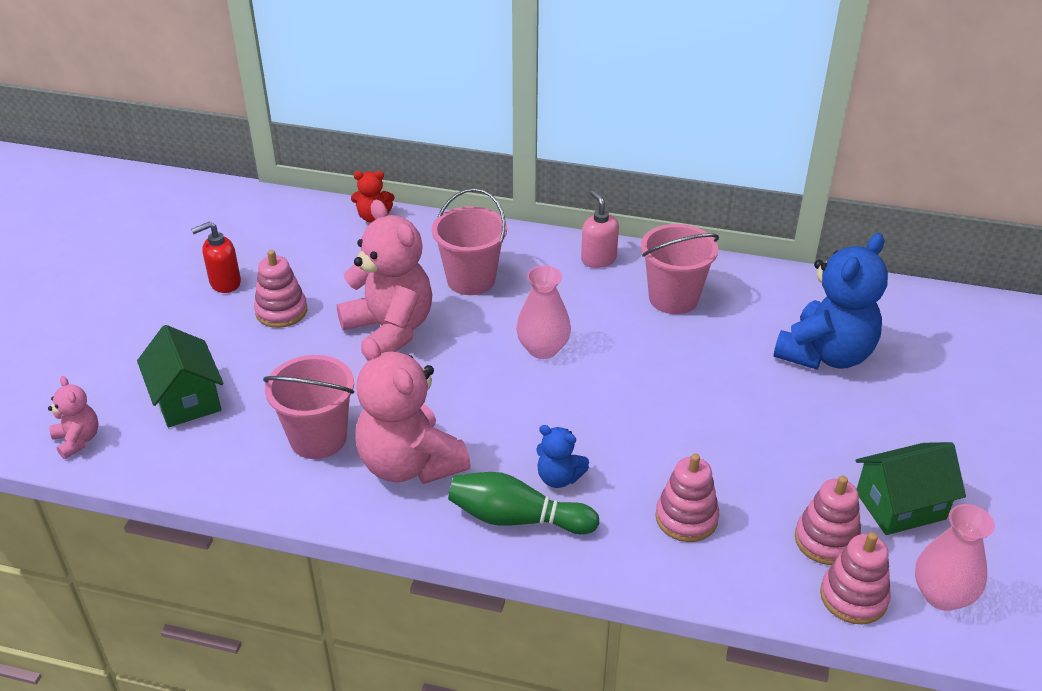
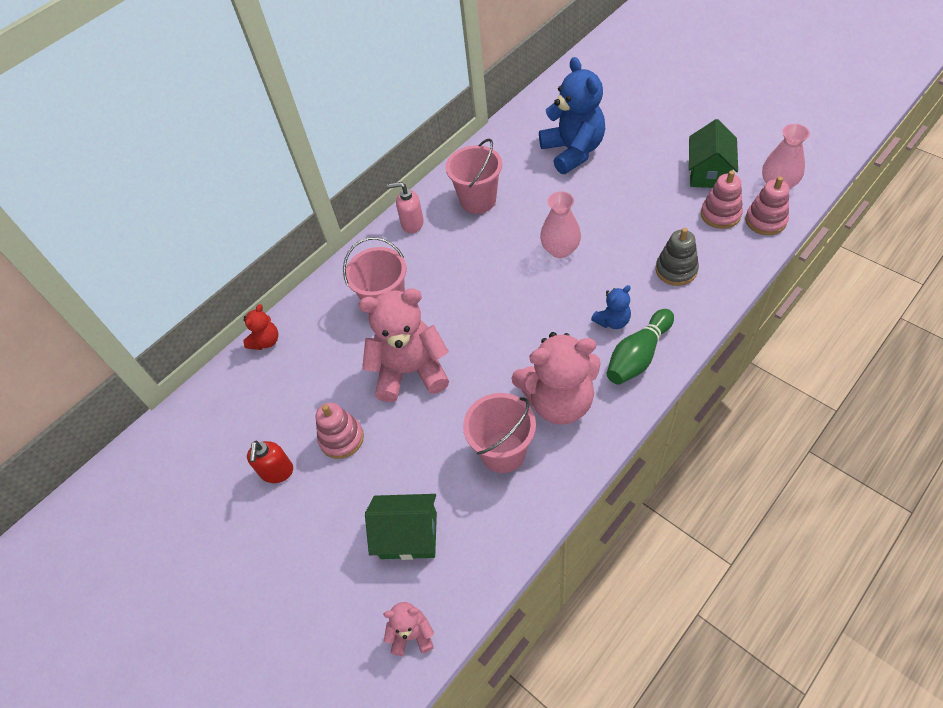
camera: 55 degrees left, 15 degrees up
pink vase [516,265,571,359] -> pink vase moved to [540,191,581,258]
pink stacking toy [655,453,719,542] -> grey stacking toy [656,228,699,286]

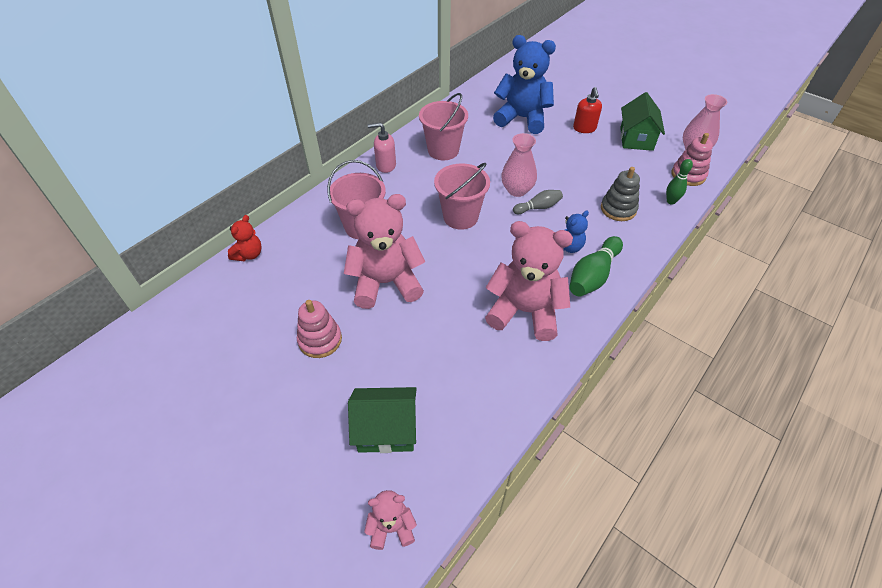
camera: 10 degrees left, 5 degrees down
red soap dispenser [247,441,293,483] -> red soap dispenser moved to [573,87,602,133]
pink bucket [463,393,536,473] -> pink bucket moved to [434,163,490,230]
pink teddy bear [511,332,601,425] -> pink teddy bear turned 150 degrees counterclockwise [485,221,573,341]
blue teddy bear [539,57,605,174] -> blue teddy bear turned 45 degrees counterclockwise [493,35,556,134]
pink stacking toy [701,170,743,229] -> none
none -> grey bowling pin [513,190,563,214]
none -> green bowling pin [666,159,693,205]

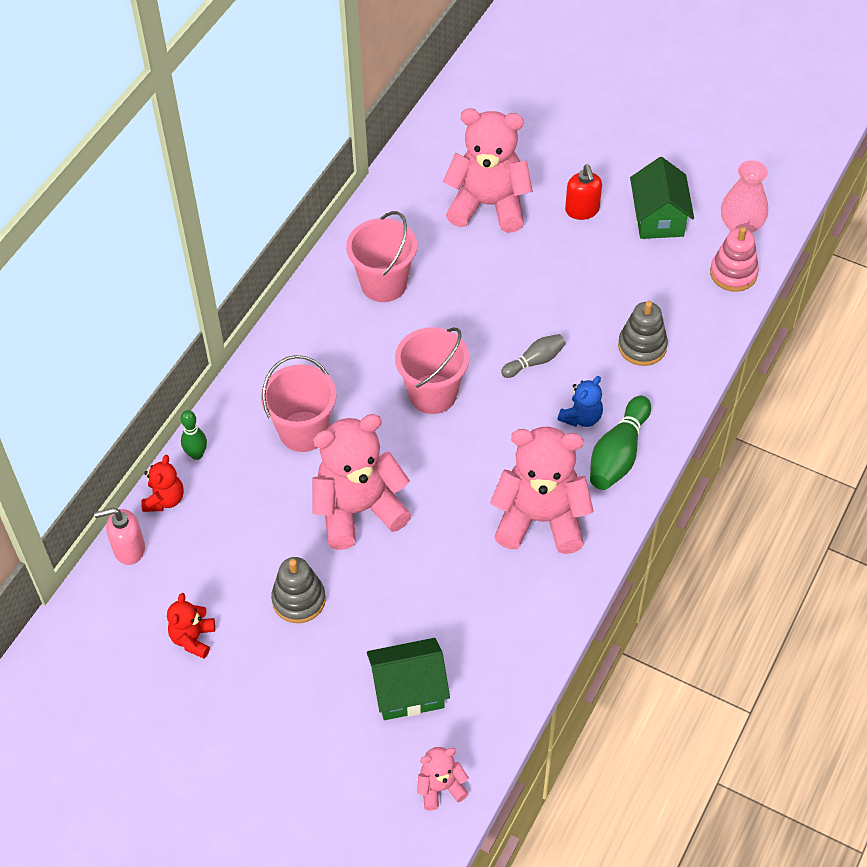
camera: 10 degrees left, 5 degrees up
pink stacking toy [297,300,342,358] -> grey stacking toy [271,557,326,623]
pink soap dispenser [368,123,396,173] -> pink soap dispenser moved to [94,508,145,565]
blue teddy bear [493,35,556,134] -> pink teddy bear [443,108,533,233]
pink vase [501,133,537,197] -> none
green bowling pin [666,159,693,205] -> green bowling pin moved to [181,410,207,460]
none -> red teddy bear [167,593,215,659]

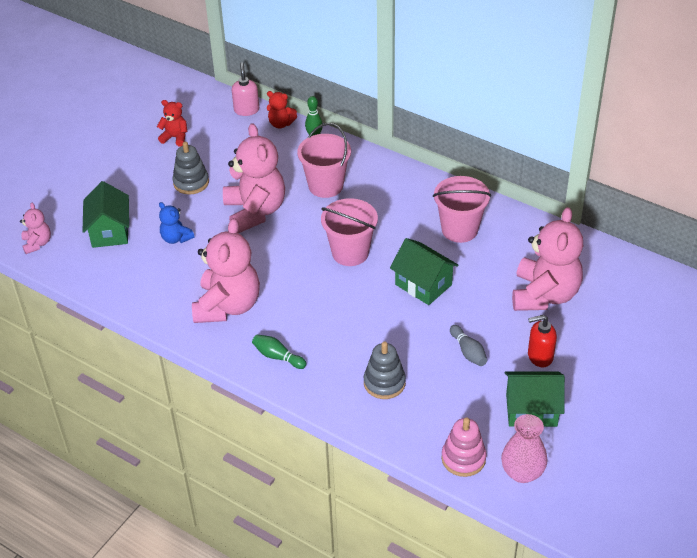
camera: 95 degrees right, 10 degrees down
grey bowling pin [501,334,566,378] -> grey bowling pin moved to [450,325,487,366]
blue teddy bear [558,376,603,427] -> blue teddy bear moved to [159,202,195,244]
green bowling pin [590,396,651,490] -> green bowling pin [252,334,307,369], size x0.61
none -> green house [390,238,459,305]

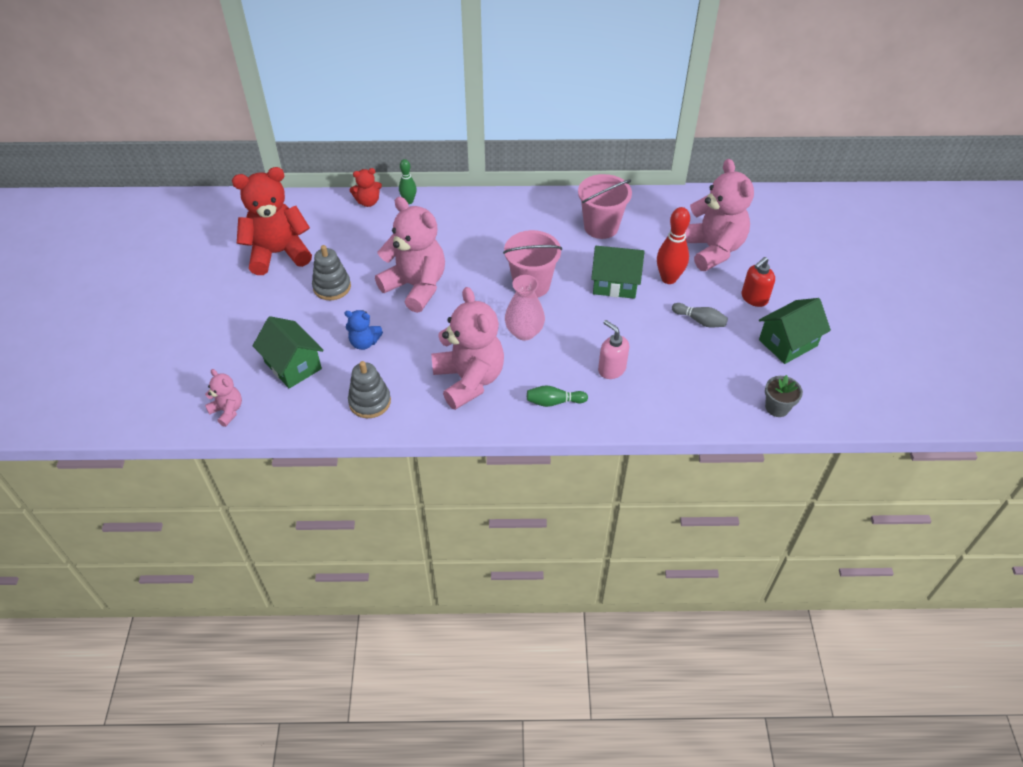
camera: 35 degrees left, 5 degrees up
red teddy bear [157,100,187,146] -> red teddy bear [232,167,312,275], size x2.09
pink soap dispenser [232,62,259,116] -> pink soap dispenser moved to [598,320,629,379]
pink bucket [297,123,351,198] -> none
grey stacking toy [364,342,406,399] -> grey stacking toy moved to [348,361,391,418]
pink stacking toy [441,418,486,477] -> grey flower pot [765,375,803,417]
pink vase [501,414,547,483] -> pink vase moved to [505,275,545,341]
none -> red bowling pin [657,207,690,284]

